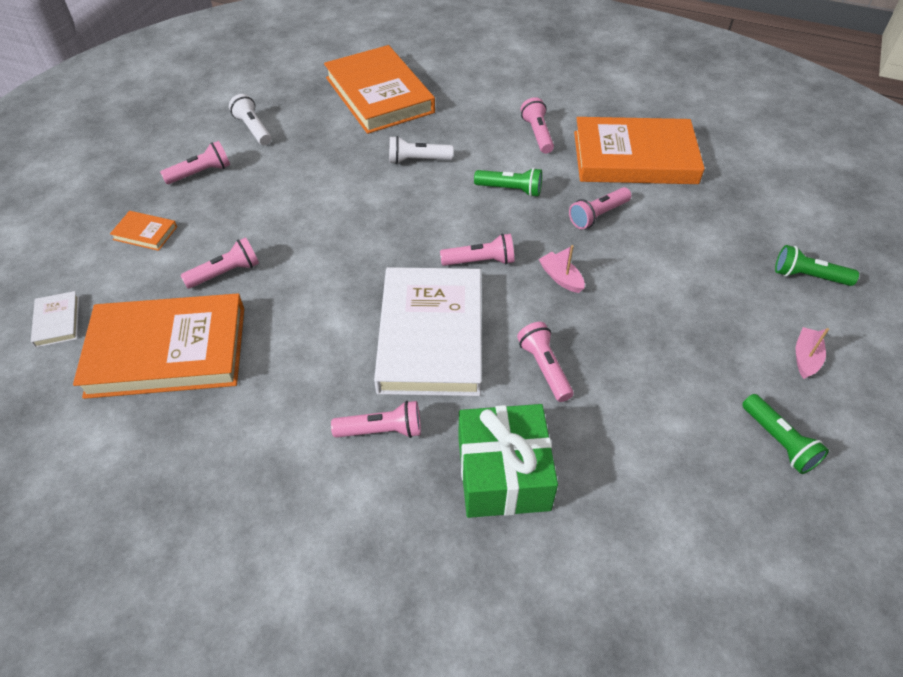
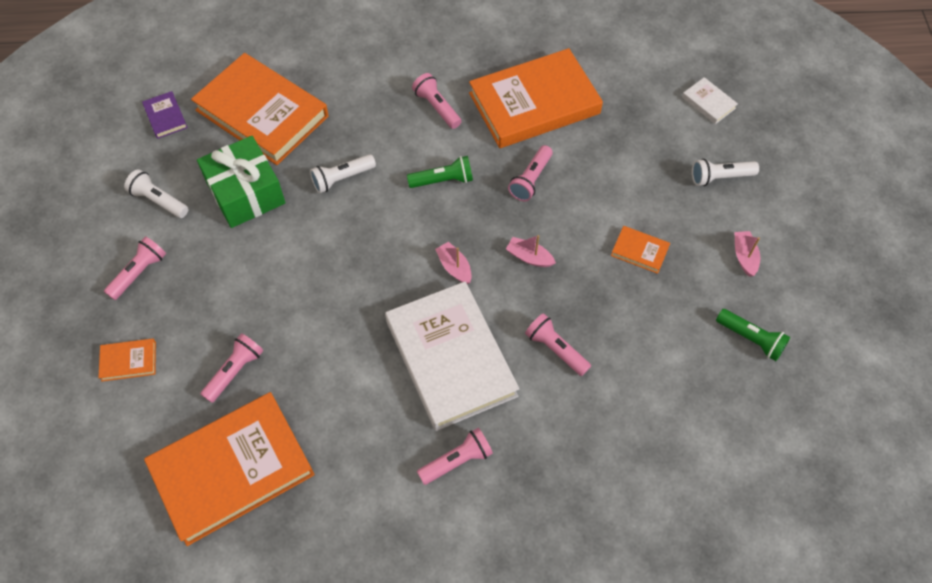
camera: 25 degrees left, 10 degrees up
white book [31,291,79,348] -> white book moved to [682,77,738,124]
pink flashlight [440,234,514,266] -> pink boat [435,242,472,284]
green gift [458,404,558,518] -> green gift moved to [197,136,285,228]
green flashlight [775,245,859,286] -> white flashlight [692,159,759,186]
none -> purple book [142,91,188,139]
none -> orange book [611,226,670,274]

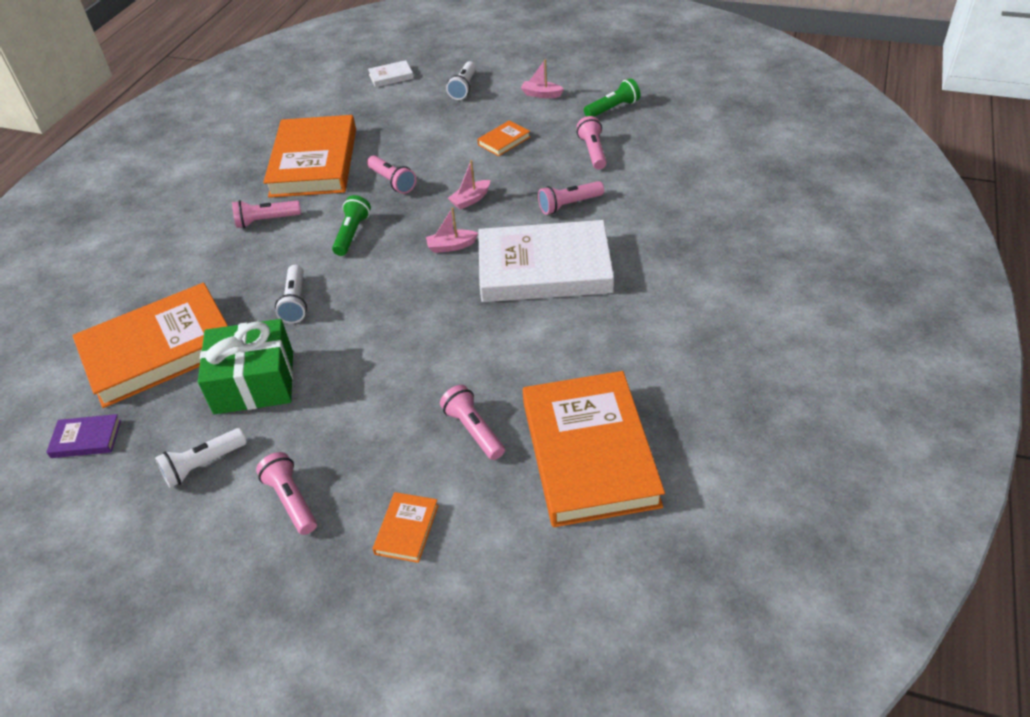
camera: 65 degrees left, 15 degrees down
pink flashlight [417,428,493,485] -> pink flashlight moved to [577,116,607,169]

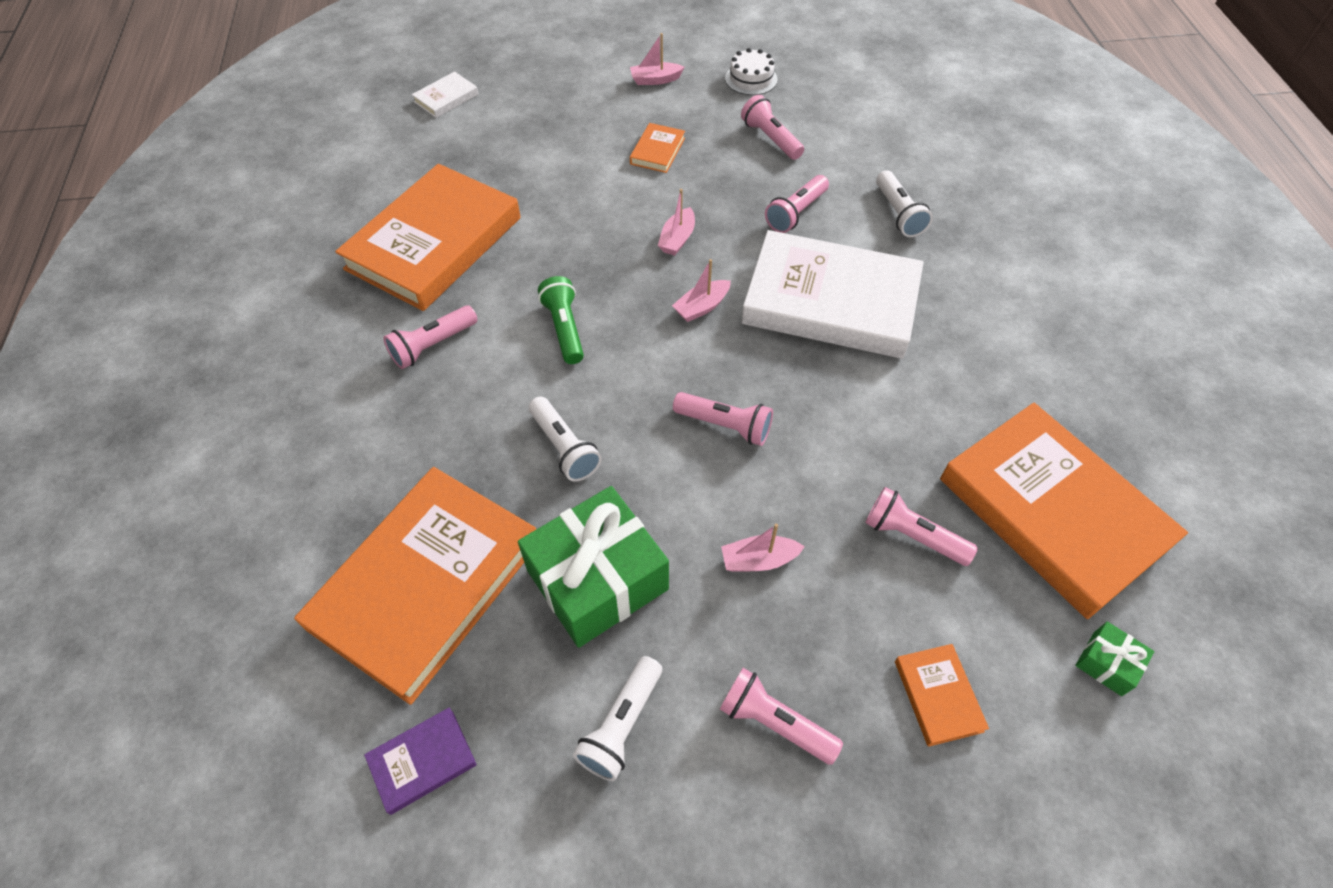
camera: 30 degrees left, 10 degrees up
orange book [263,115,356,198] -> orange book turned 60 degrees clockwise [335,164,521,311]
pink flashlight [367,155,416,194] -> pink flashlight moved to [673,392,773,446]
white flashlight [446,61,476,100] -> white flashlight moved to [876,170,933,237]
white book [478,220,614,302] -> white book turned 45 degrees clockwise [741,230,924,359]
green flashlight [584,78,640,117] -> white cake [725,48,778,95]
none -> pink boat [721,524,805,572]
none -> green gift [1075,622,1154,696]

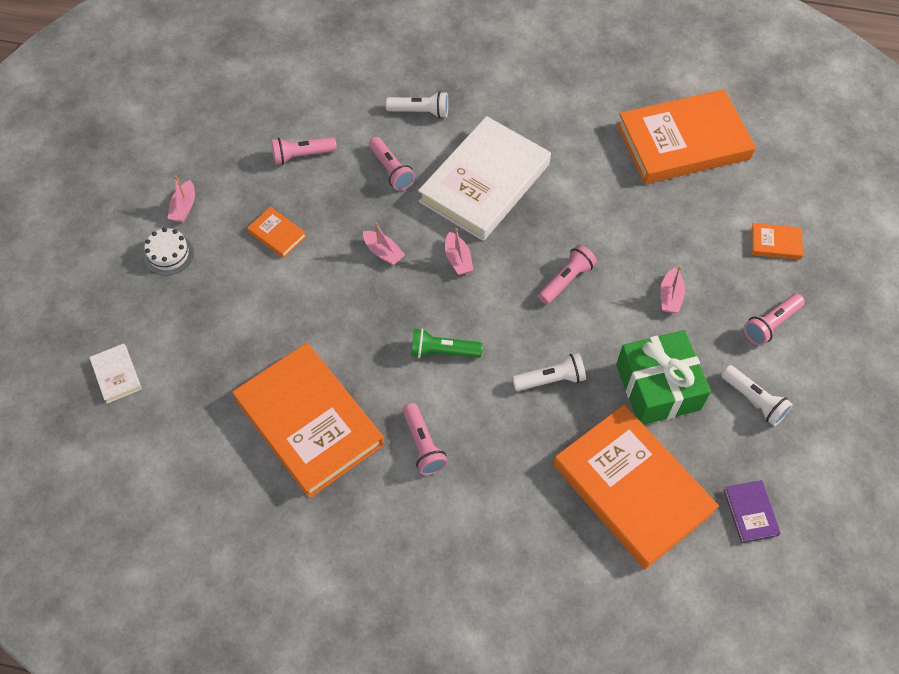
camera: 70 degrees left, 5 degrees up
white cake [725,48,778,95] -> white cake moved to [144,228,194,275]
pink flashlight [865,487,978,566] -> none
green gift [1075,622,1154,696] -> none

